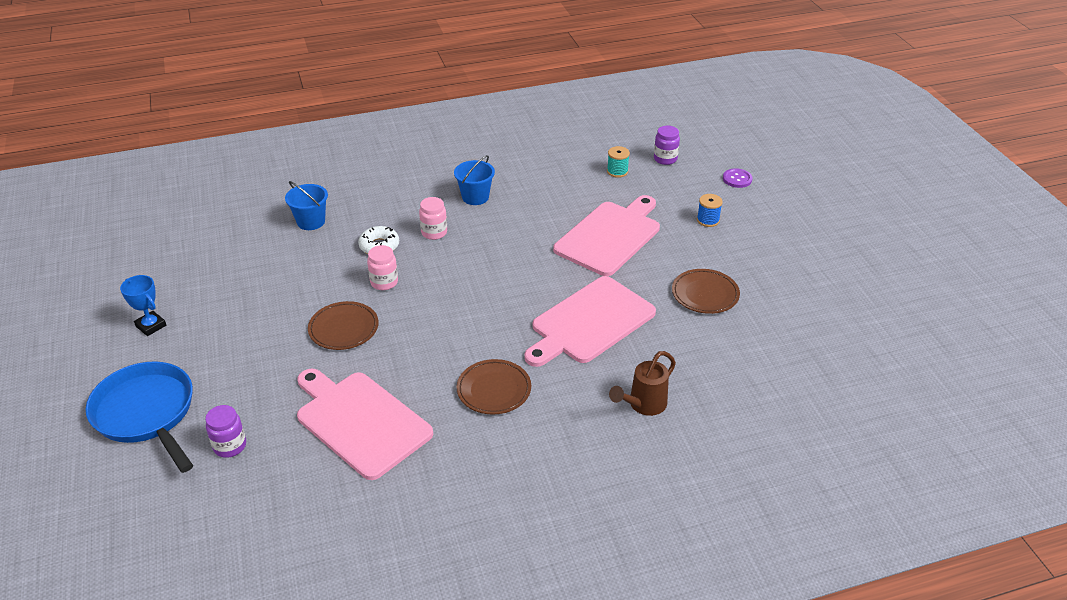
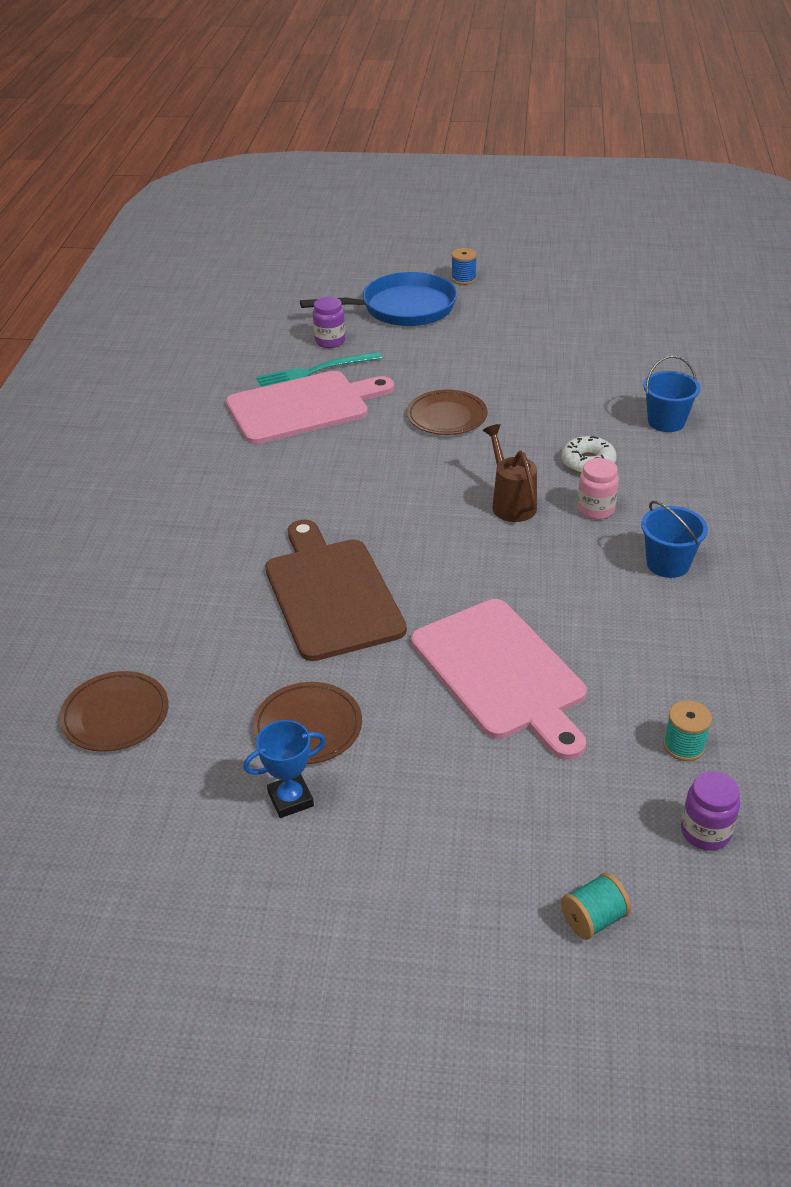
camera: 115 degrees right, 0 degrees up
blue trophy [120,275,166,336] -> blue trophy moved to [243,720,326,818]
pink jar [367,245,398,290] -> none
brown plate [457,359,531,415] -> brown plate moved to [59,671,169,752]
pink cutting board [524,276,656,367] -> brown cutting board [265,520,407,661]
brown watering can [609,351,676,416] -> brown watering can moved to [483,424,537,522]
blue spool [697,194,723,227] -> blue spool moved to [451,248,477,285]
purple button [723,168,752,188] -> turquoise spool [561,873,631,940]
none -> turquoise fork [256,352,382,387]

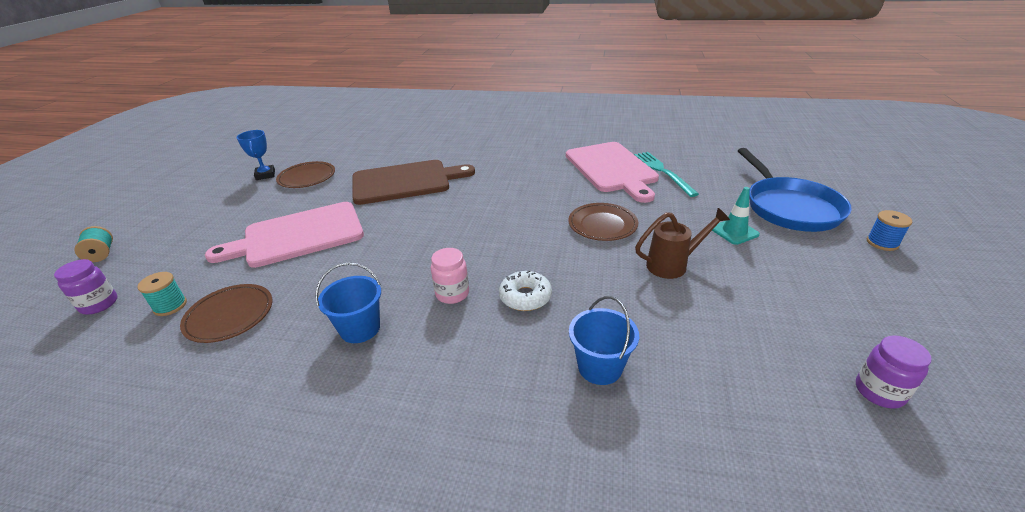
camera: 95 degrees right, 5 degrees down
brown plate [59,671,169,752] -> brown plate moved to [180,284,272,343]
purple jar [313,297,345,348] -> purple jar moved to [856,335,932,409]
brown watering can [483,424,537,522] -> brown watering can moved to [635,208,730,279]
none -> turquoise traffic cone [712,187,760,245]

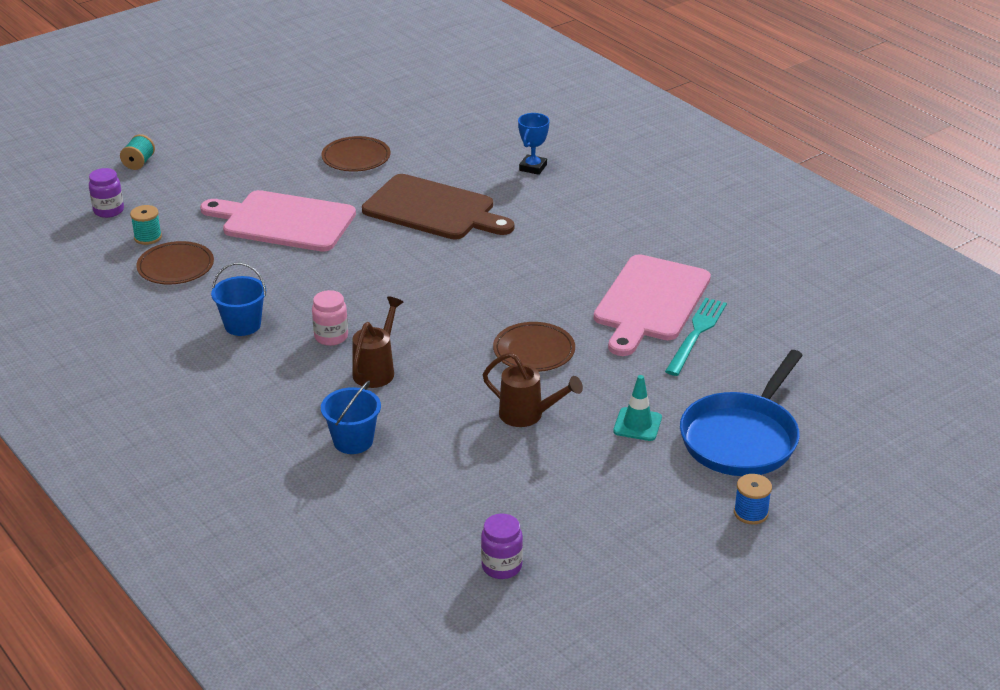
camera: 40 degrees right, 0 degrees up
blue trophy [237,130,275,180] -> blue trophy moved to [518,113,549,175]
white donut [499,270,552,311] -> brown watering can [352,297,404,388]

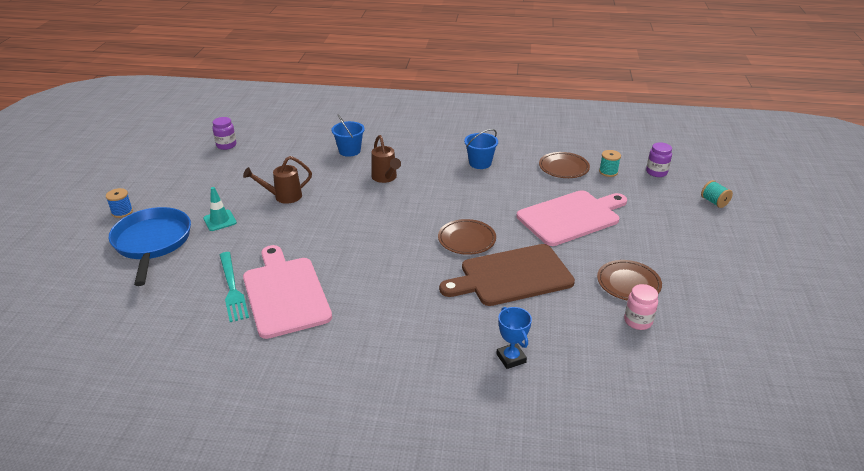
camera: 135 degrees right, 0 degrees up
pink jar [312,290,348,346] -> pink jar moved to [624,284,658,330]
brown plate [493,322,575,372] -> brown plate moved to [438,219,496,255]

